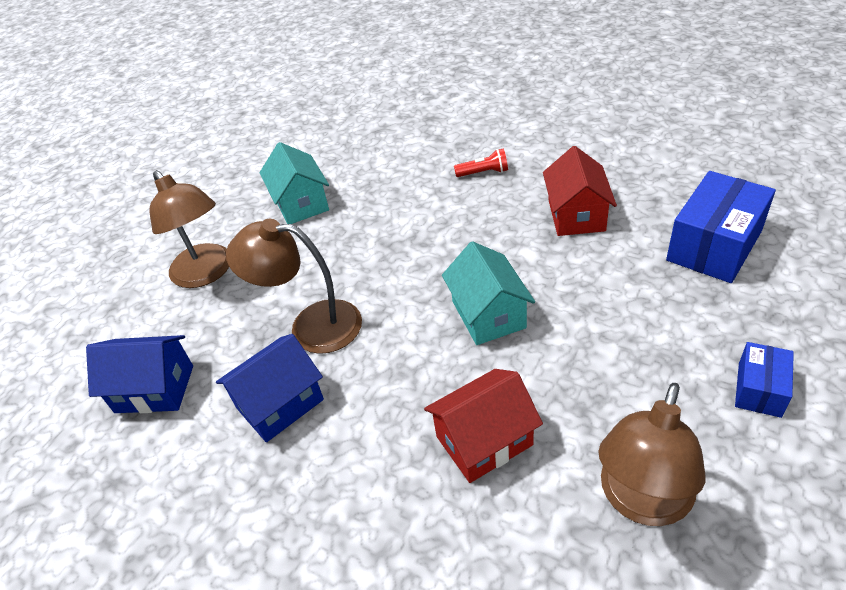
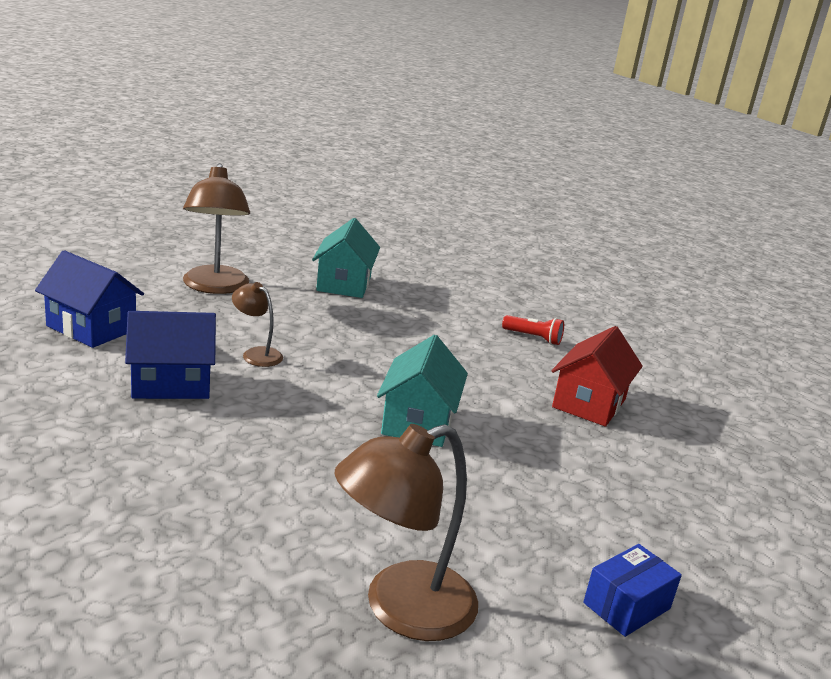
camera: 20 degrees right, 20 degrees down
brown lamp [226,219,362,354] -> brown lamp [232,282,283,367], size x0.52
red house [424,369,543,483] -> none
blue box [666,171,776,283] -> none

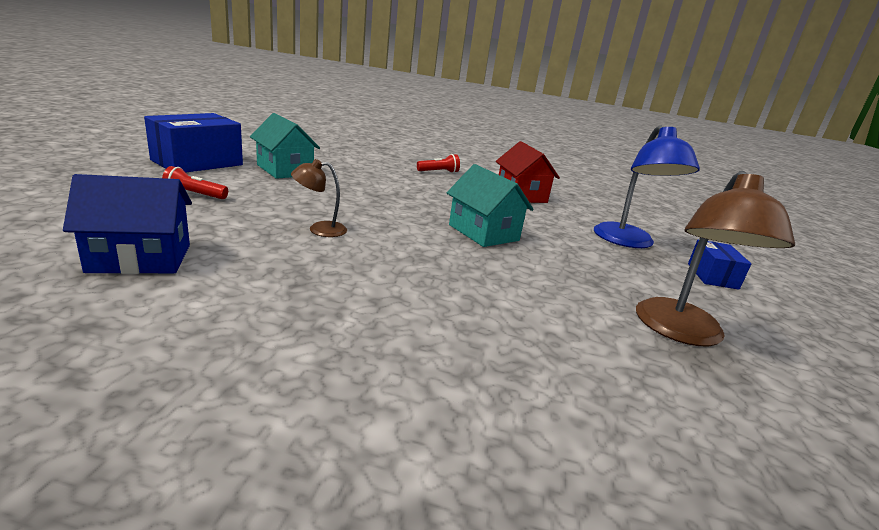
camera: 45 degrees left, 0 degrees up
blue house [125,311,216,399] -> none
brown lamp [183,163,250,294] -> red flashlight [162,166,228,199]
none -> blue box [144,113,243,173]
none -> blue lamp [594,125,700,248]

